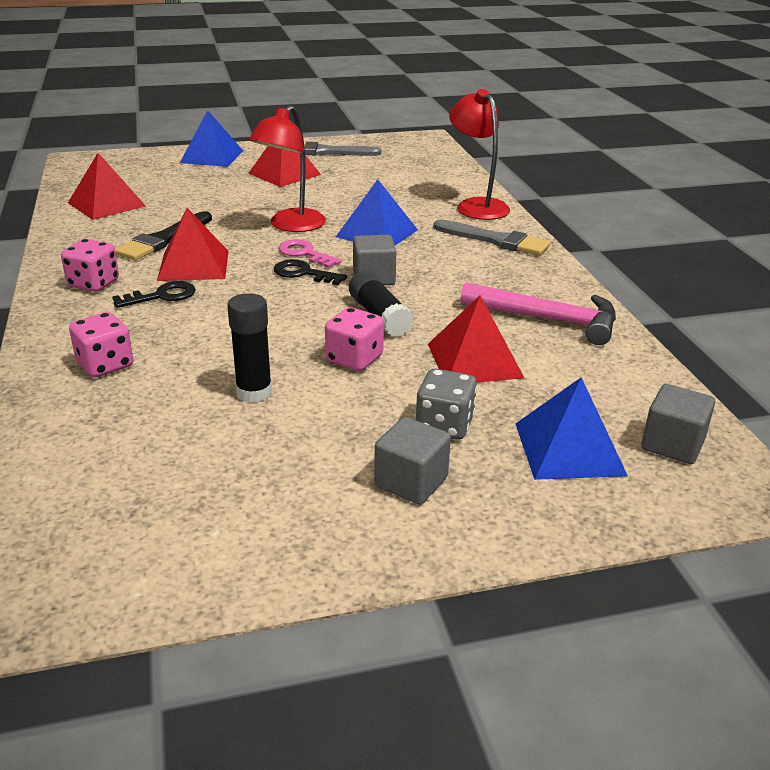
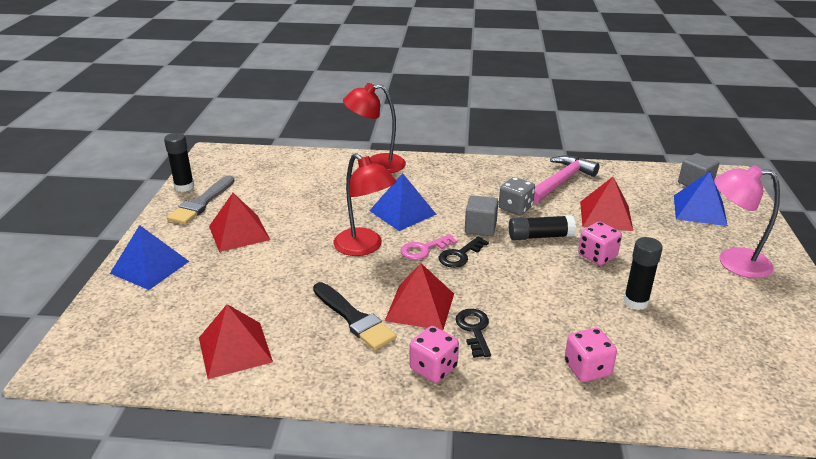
camera: 70 degrees left, 0 degrees up
grey cube [374,417,451,505] -> pink lamp [714,165,780,278]
grey dice [416,369,477,440] -> grey dice moved to [499,177,535,215]
grey brush [433,220,551,255] -> none
none -> black glue stick [164,133,194,192]

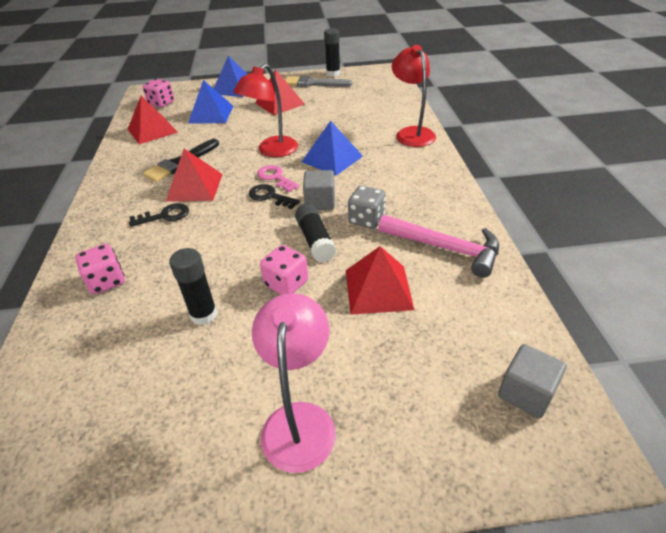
camera: 80 degrees right, 10 degrees up
pink dice [410,326,459,383] -> pink dice moved to [142,79,174,107]
blue pyramid [674,171,728,226] -> blue pyramid moved to [188,80,233,124]

